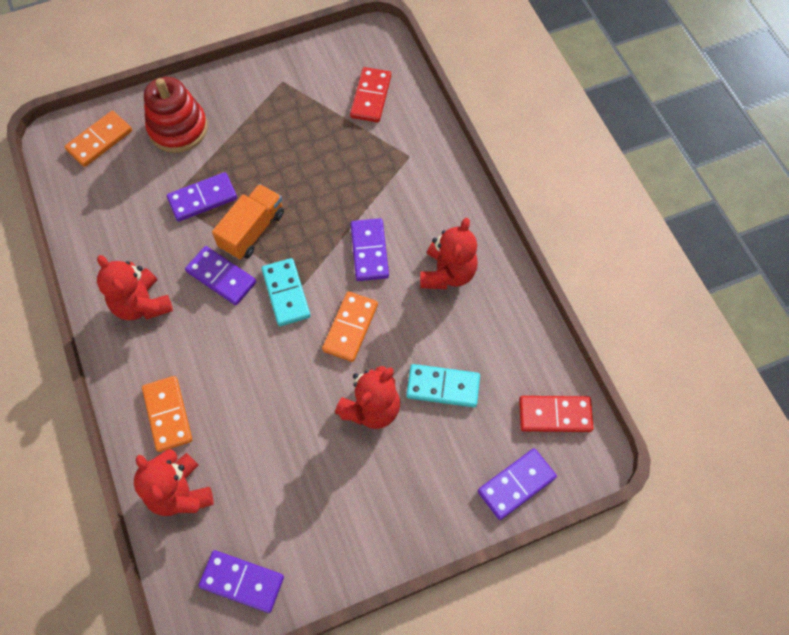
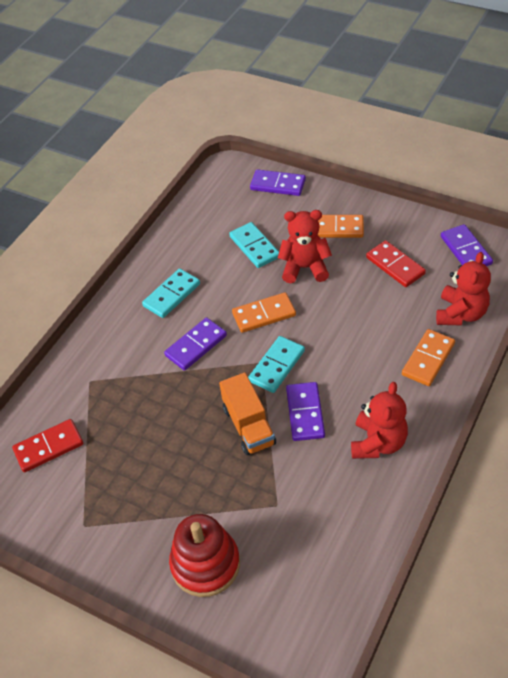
camera: 125 degrees left, 15 degrees down
orange domino [64,111,132,167] -> orange domino moved to [318,215,364,238]
purple domino [167,172,237,222] -> none
orange truck [212,184,284,260] -> orange truck turned 105 degrees counterclockwise [219,372,276,455]
red teddy bear [420,218,478,289] -> turquoise domino [142,268,200,318]
red domino [519,396,594,432] -> red domino moved to [366,240,426,287]

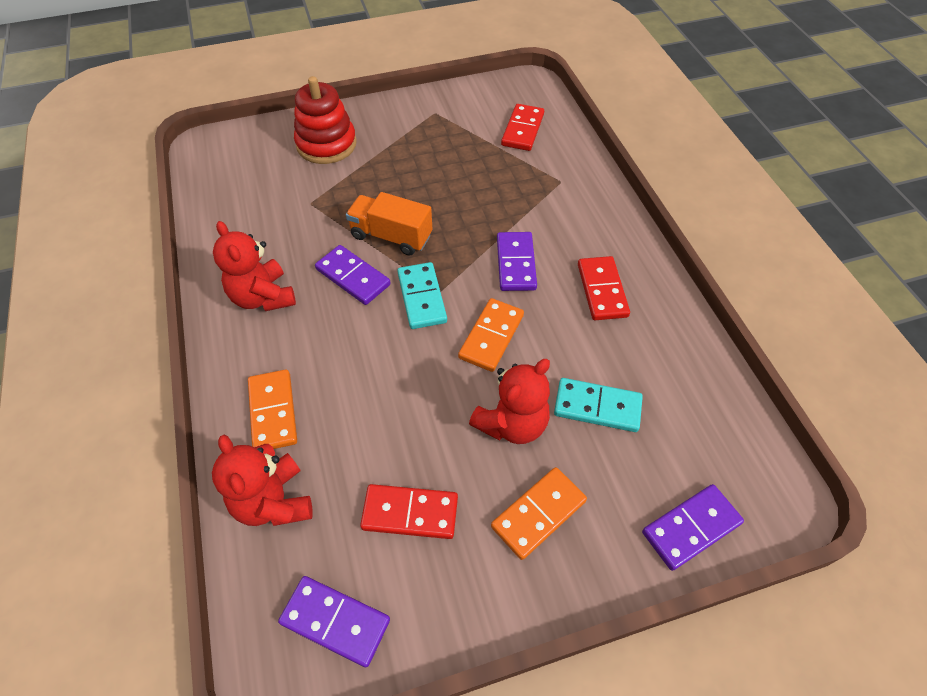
camera: 130 degrees right, 5 degrees up
turquoise domino [142,268,200,318] -> red domino [578,256,630,320]

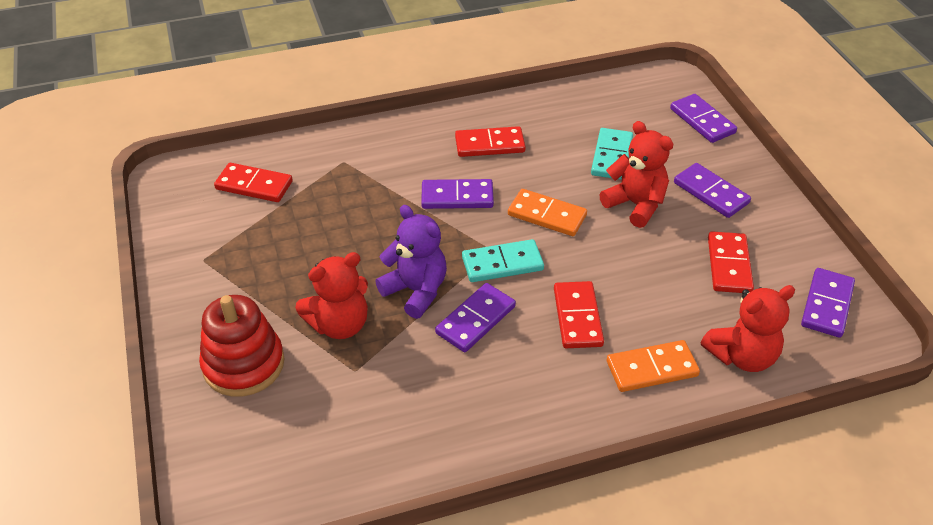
camera: 90 degrees left, 10 degrees down
red teddy bear [213,221,296,311] -> red teddy bear moved to [295,252,368,339]
orange truck [346,192,432,256] -> purple teddy bear [375,205,447,319]
orange domino [491,467,587,560] -> purple domino [674,163,751,218]
none -> red domino [554,281,604,348]

